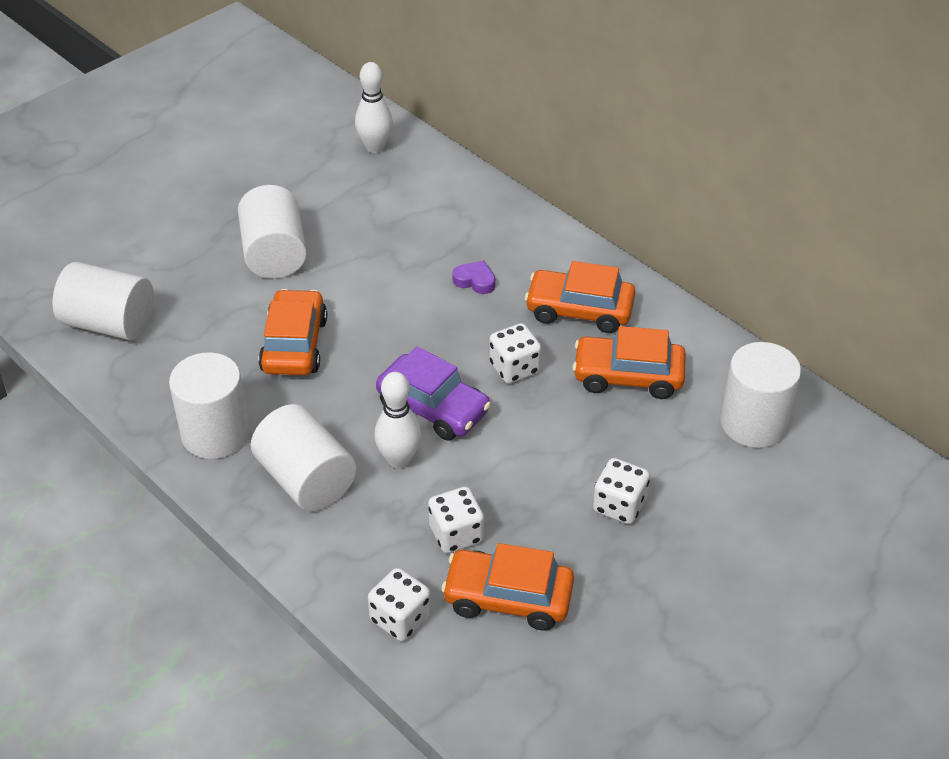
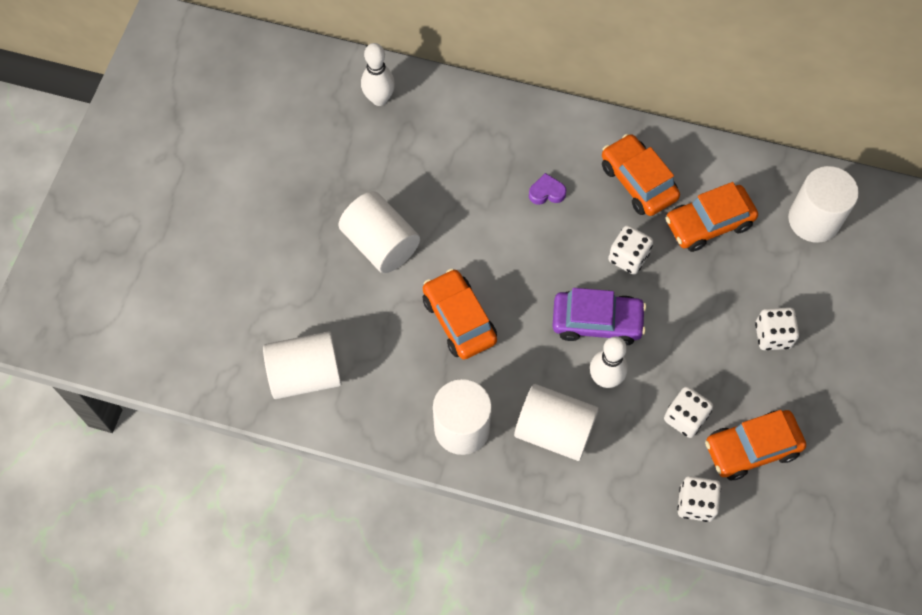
camera: 30 degrees left, 20 degrees up
orange car [525,261,635,333] -> orange car turned 75 degrees clockwise [602,134,680,216]

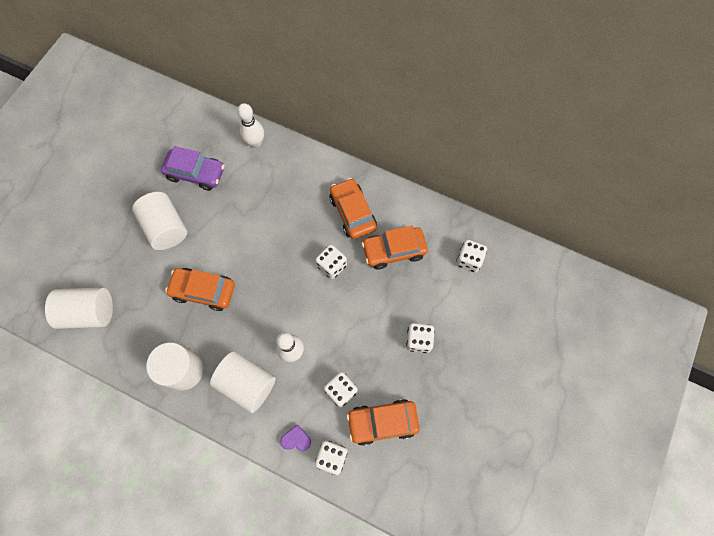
camera: 10 degrees right, 5 degrees up
white bowling pin [361,43,395,106] -> white bowling pin moved to [237,103,264,148]
orange car [423,269,497,359] -> orange car turned 60 degrees counterclockwise [165,268,235,311]
purple heart [529,173,566,205] -> purple heart moved to [281,425,311,451]
purple car [552,288,646,345] -> purple car moved to [161,146,225,191]
white cylinder [788,166,859,243] -> white dice [456,240,487,272]

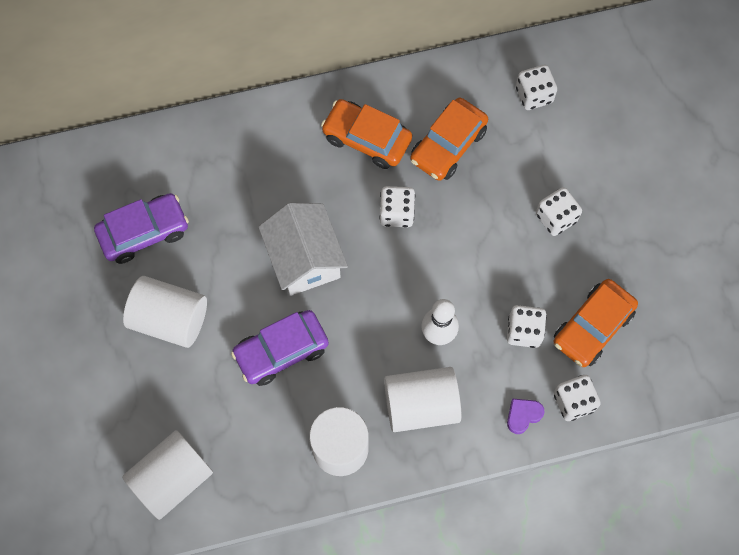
camera: 40 degrees left, 0 degrees up
orange car [165,268,235,311] -> purple car [231,310,329,386]
white bowling pin [237,103,264,148] -> none
none -> white house [258,203,348,296]

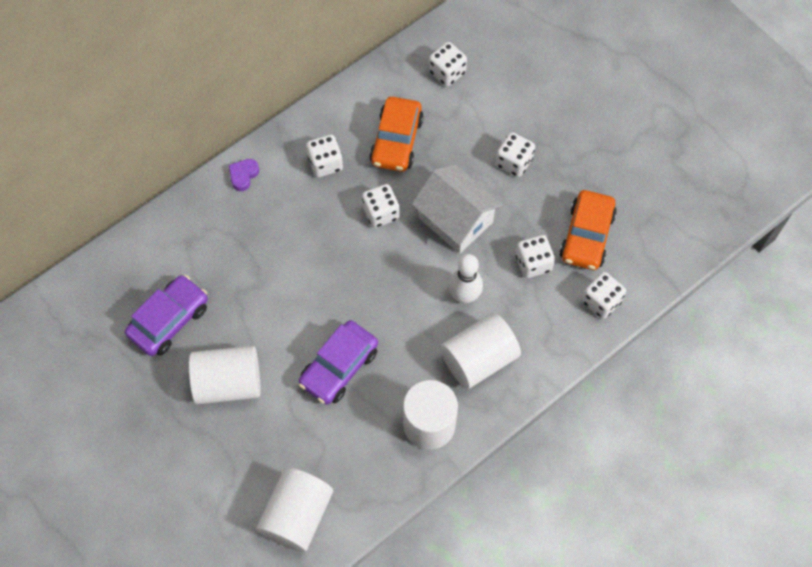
camera: 25 degrees left, 5 degrees down
white house [258,203,348,296] -> white house moved to [412,165,502,254]
orange car [321,99,412,169] -> white dice [306,135,343,177]
purple heart [507,399,545,434] -> purple heart moved to [229,159,259,191]

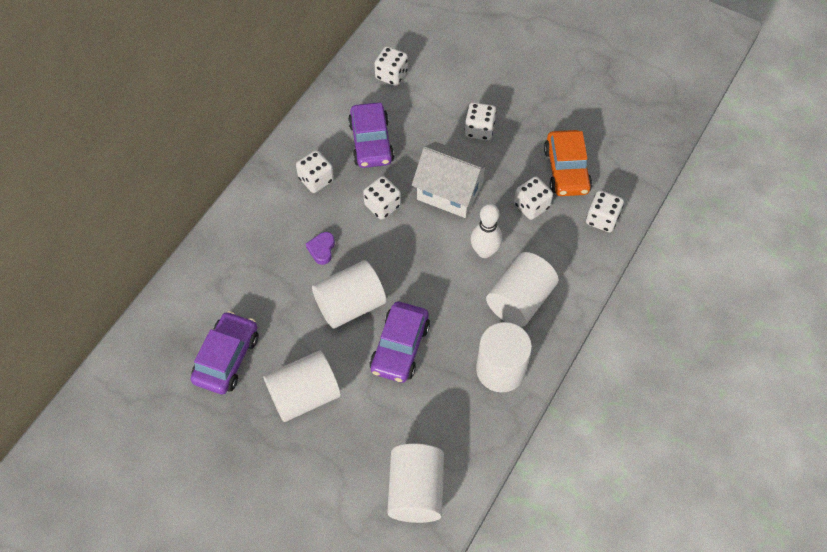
camera: 20 degrees left, 5 degrees down
purple heart [229,159,259,191] -> purple heart moved to [306,232,335,265]
orange car [369,97,424,172] -> purple car [348,102,394,168]
none -> white cylinder [312,260,386,329]

